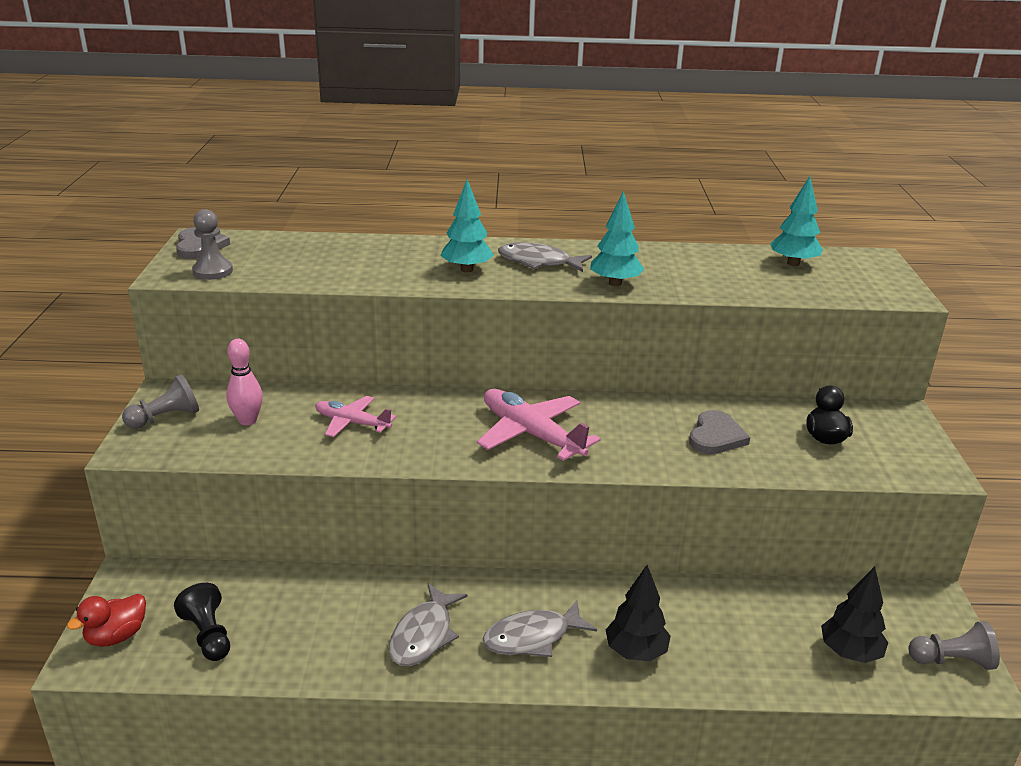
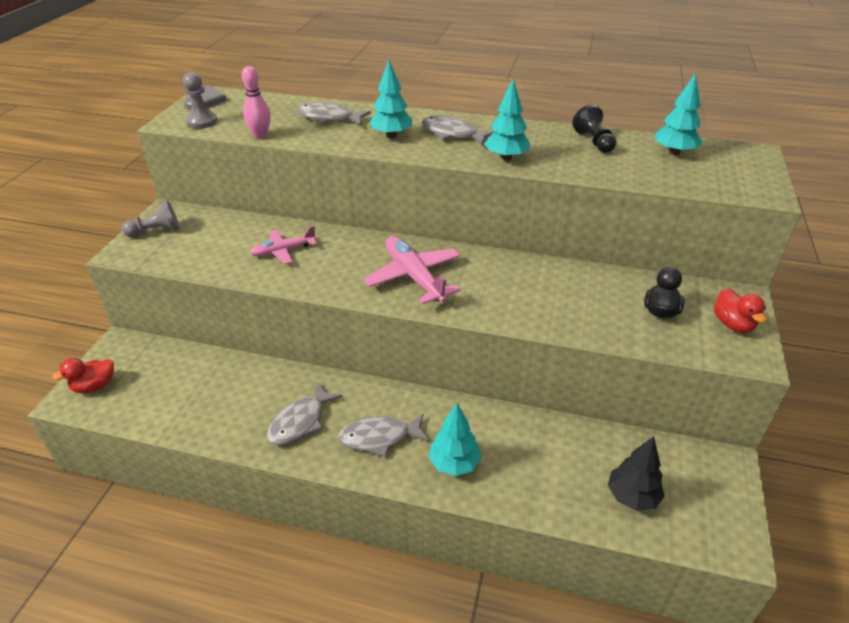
camera: 15 degrees right, 10 degrees up
black pawn [174,583,230,661] -> black pawn moved to [572,104,616,153]
pink bowling pin [226,339,263,425] -> pink bowling pin moved to [242,66,271,139]
pink plane [315,396,396,437] -> pink plane turned 60 degrees counterclockwise [249,226,317,264]
black tree [605,565,671,661] -> turquoise tree [429,403,481,476]
grey heart [689,410,750,454] -> none
grey pawn [908,621,1000,670] -> none
none -> grey fish [297,102,371,125]
none -> red duck [714,288,766,333]

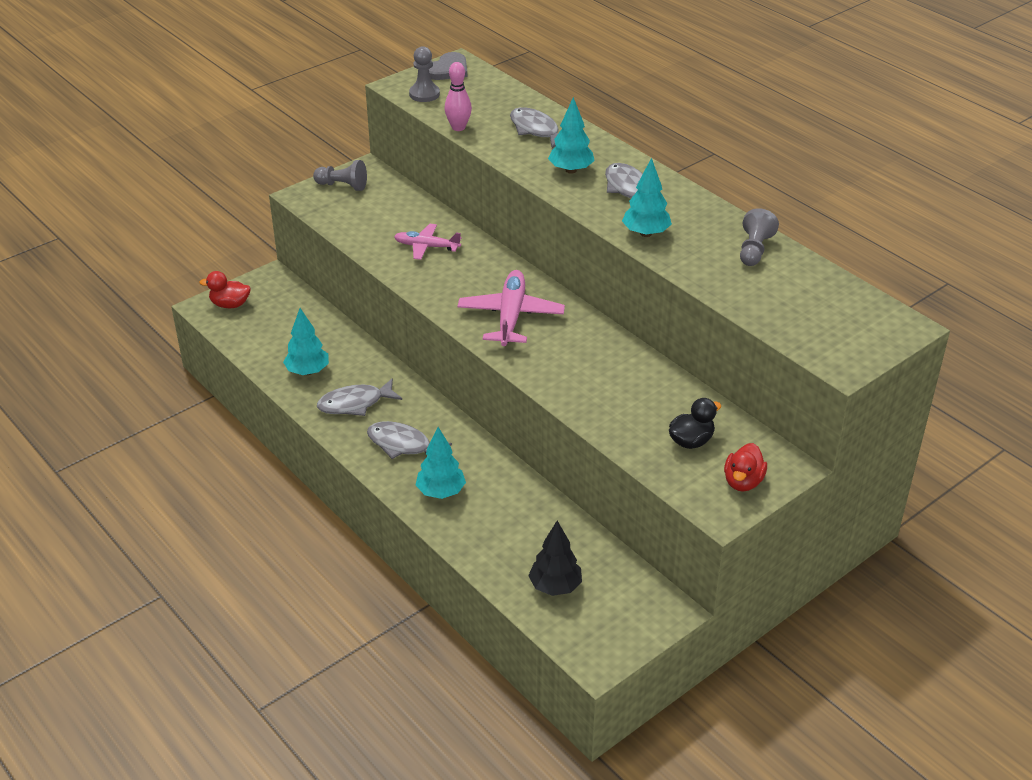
camera: 35 degrees right, 0 degrees up
black pawn [572,104,616,153] -> grey pawn [740,208,779,266]
turquoise tree [655,73,702,155] -> turquoise tree moved to [283,308,329,375]

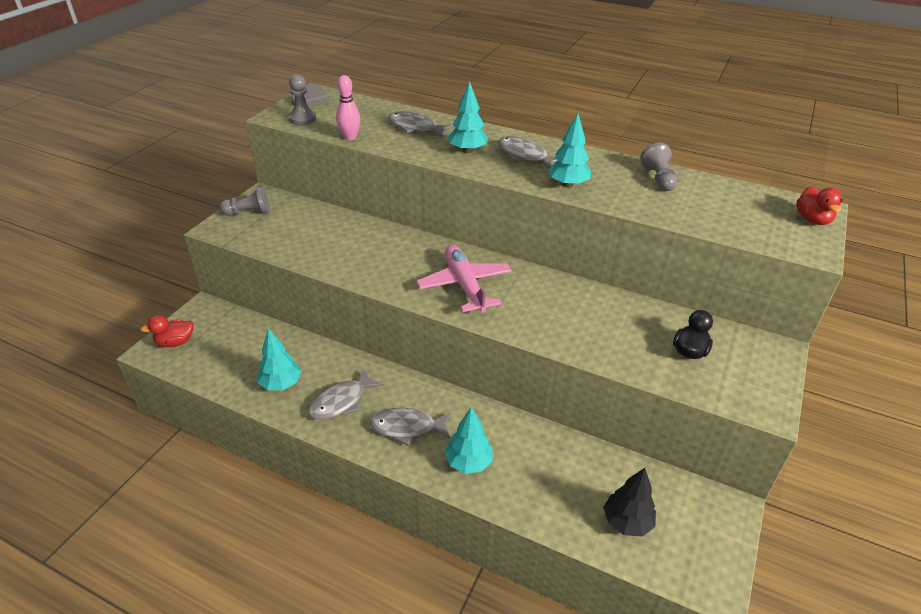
camera: 25 degrees left, 0 degrees up
pink plane [394,224,461,260] -> none
red duck [724,443,767,492] -> red duck moved to [796,186,843,225]

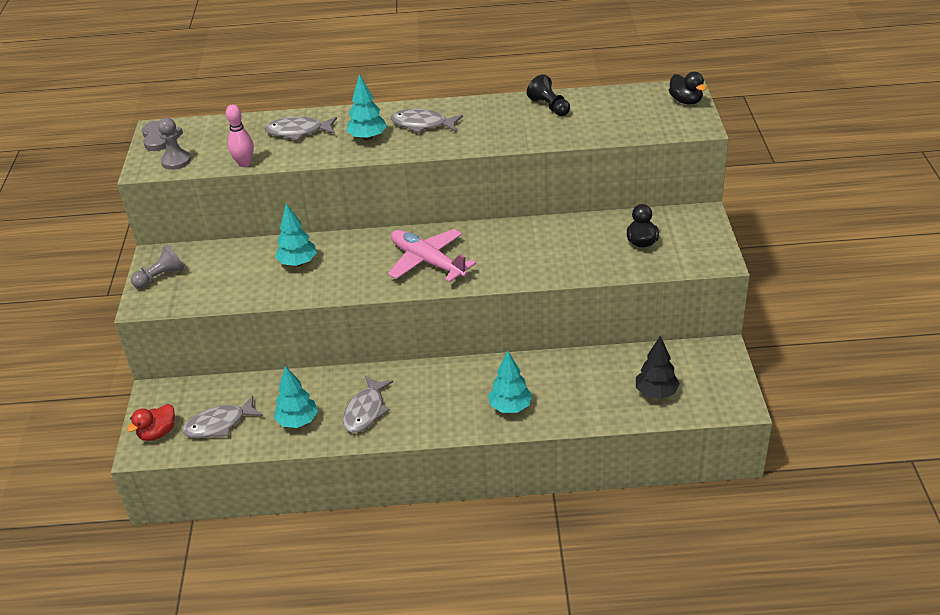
camera: 25 degrees left, 0 degrees up
grey fish [370,408,452,446] -> grey fish moved to [183,395,263,438]
turquoise tree [548,113,591,188] -> turquoise tree moved to [275,203,317,266]
grey pawn [640,143,677,191] -> black pawn [527,74,570,116]
red duck [796,186,843,225] -> black duck [669,72,706,104]

